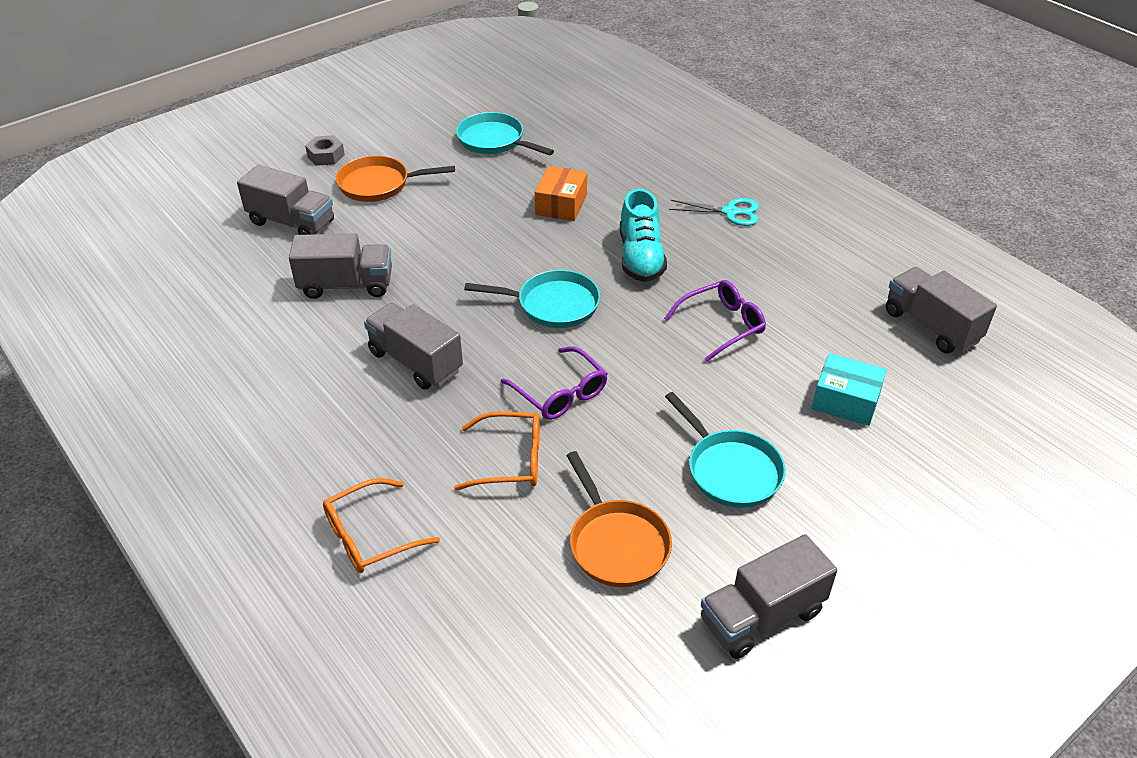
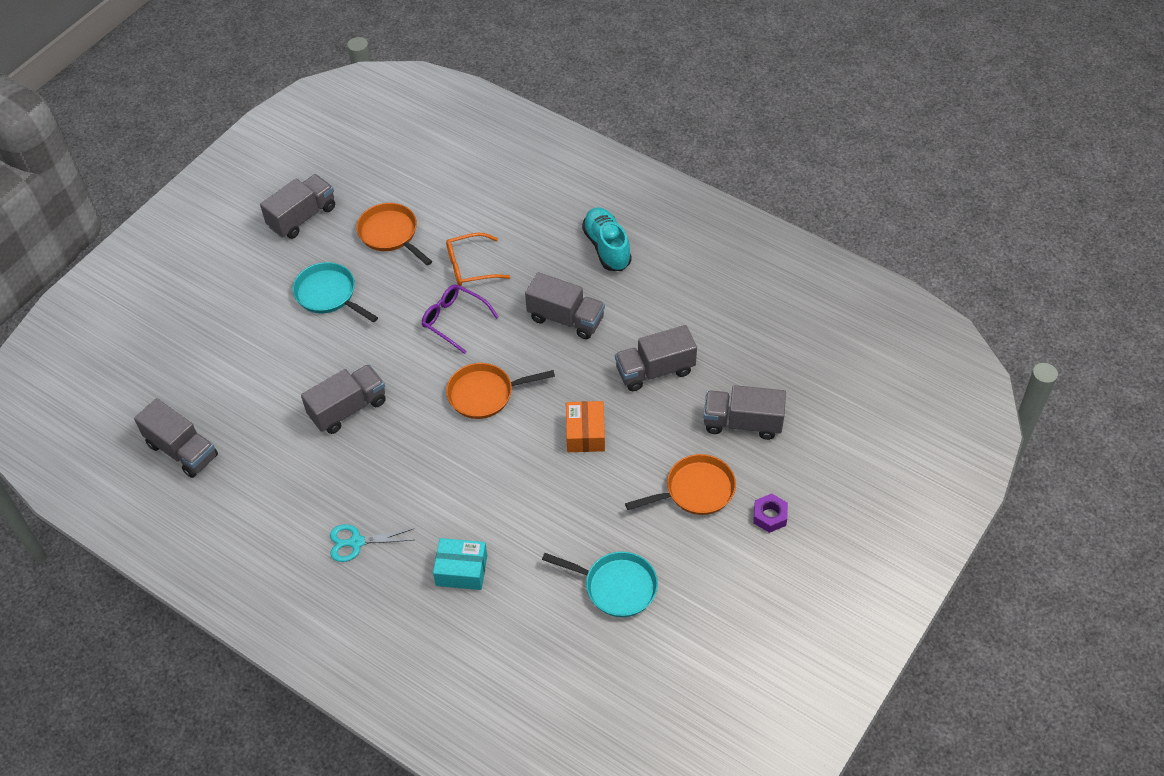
camera: 165 degrees right, 10 degrees up
grey nut [305,135,345,166] -> purple nut [753,494,788,533]
orange glasses [323,478,440,573] -> none
turquoise pan [464,270,600,328] -> orange pan [446,363,555,419]
orange box [535,166,587,221] -> orange box moved to [566,401,605,452]
turquoise shoe [620,188,667,282] -> turquoise shoe moved to [582,207,632,271]
purple glasses [664,280,766,362] -> grey truck [301,364,386,434]
turquoise box [812,353,887,426] -> turquoise box moved to [433,538,487,590]

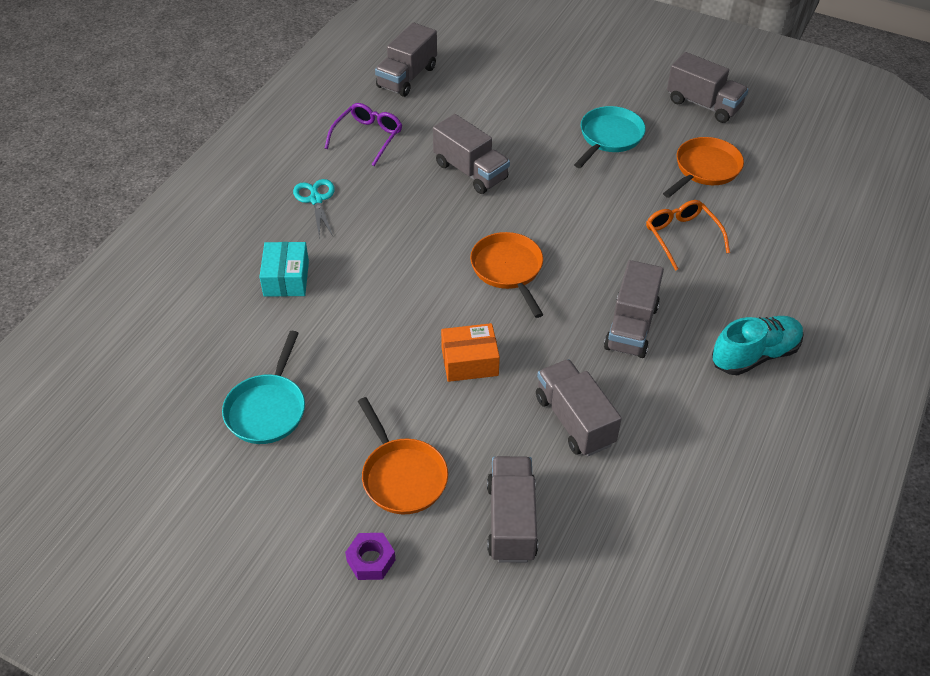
camera: 80 degrees right, 5 degrees down
purple glasses [421,285,499,354] -> purple glasses moved to [325,103,402,166]

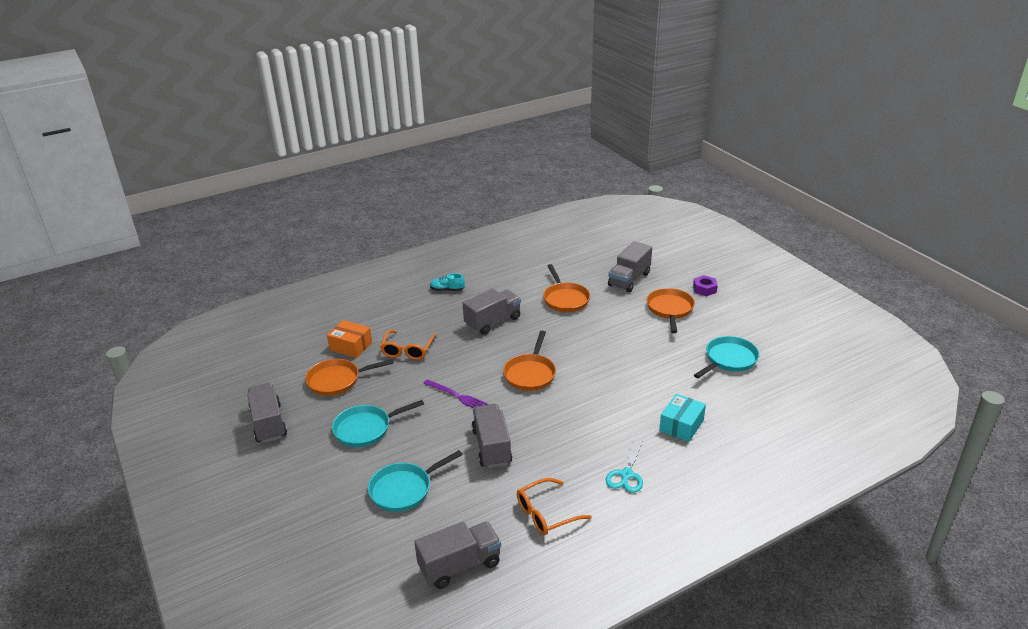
camera: 145 degrees left, 15 degrees down
purple glasses [325,103,402,166] -> orange glasses [517,478,592,535]
orange box [441,323,500,382] -> orange box moved to [327,320,372,358]
grey truck [536,359,622,456] -> orange pan [543,264,590,312]
turquoise shoe [712,316,804,375] -> turquoise shoe [430,273,465,291], size x0.58
none -> turquoise pan [368,450,463,512]
none -> purple fork [423,379,488,408]

